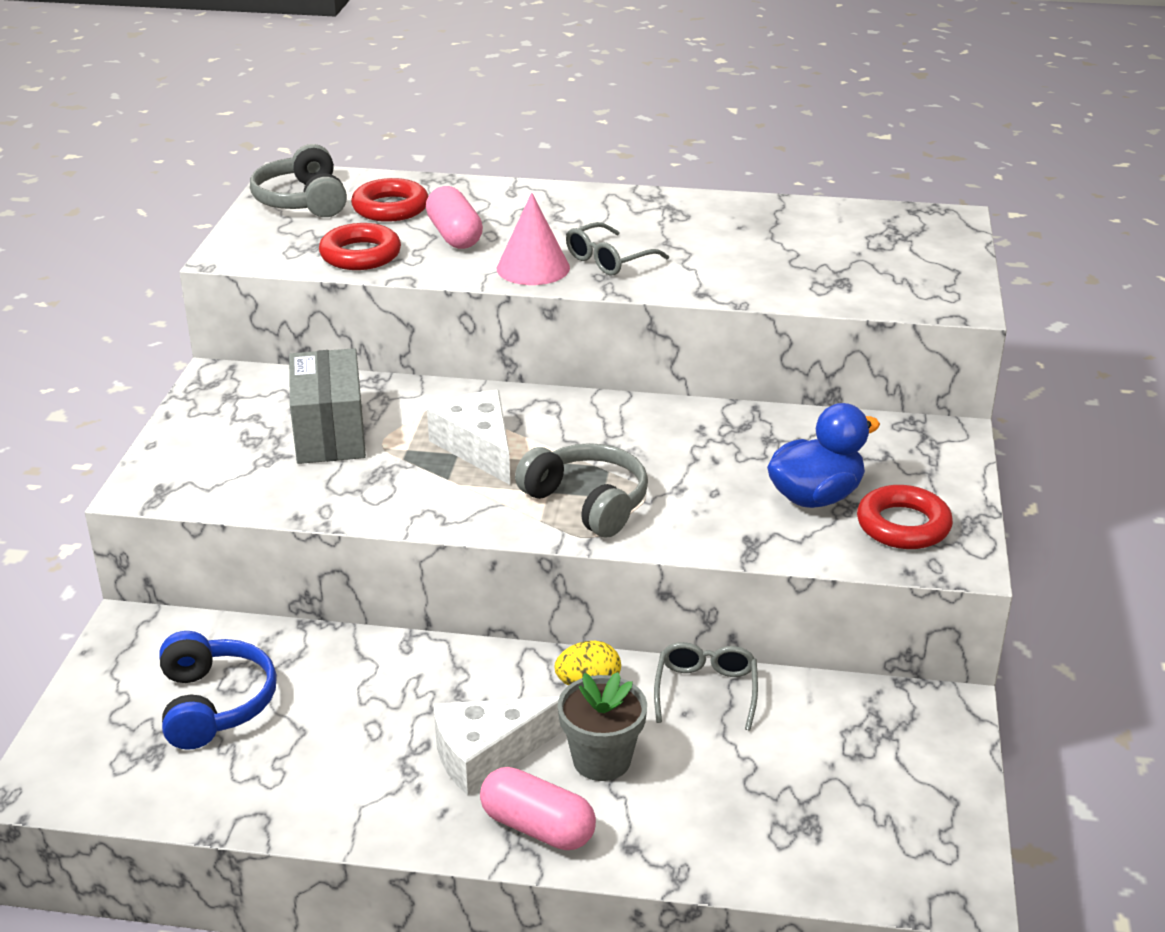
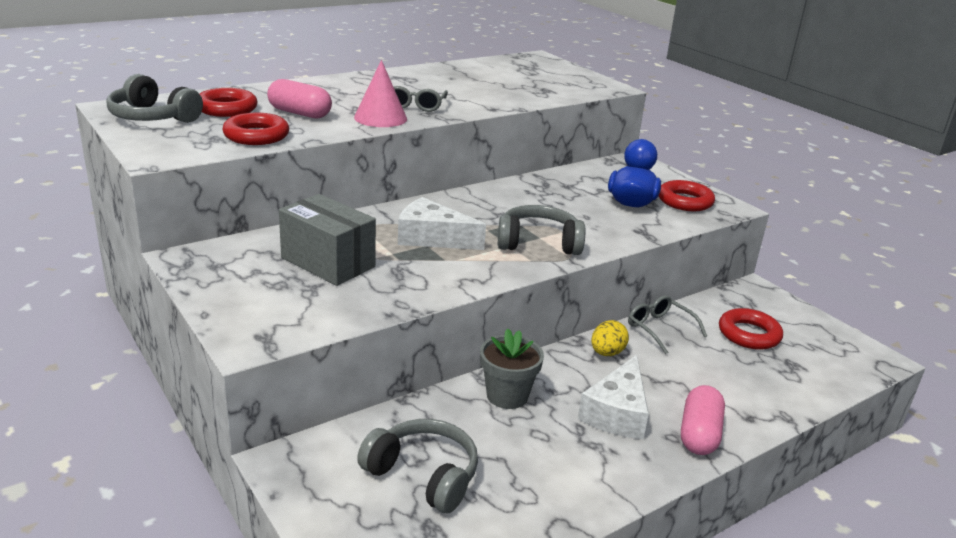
camera: 45 degrees left, 5 degrees down
blue headphones [159,631,277,750] -> grey headphones [357,419,478,513]
pink capsule [480,767,596,850] -> pink capsule turned 60 degrees counterclockwise [681,385,725,455]
grey flower pot [558,672,647,781] -> grey flower pot moved to [480,329,544,409]
none -> red ring [719,308,783,350]

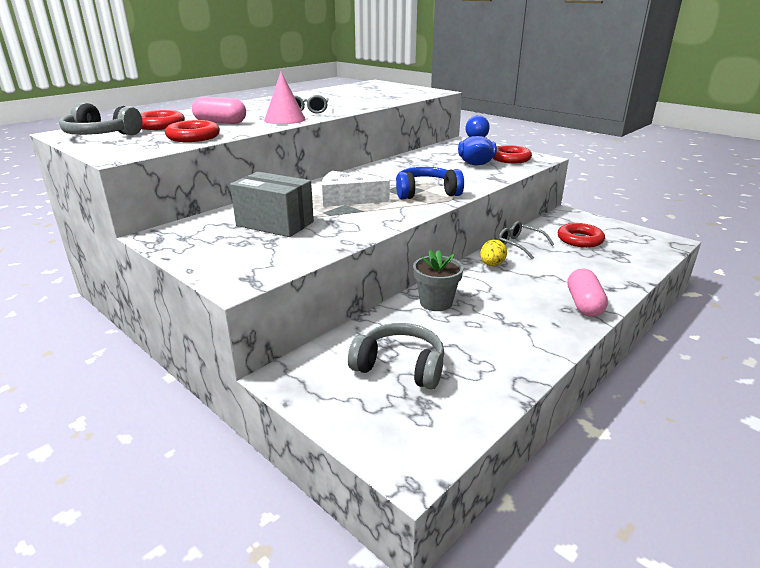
camera: 10 degrees left, 0 degrees up
grey headphones [498,205,585,255] -> blue headphones [396,167,464,200]
white cheese [578,355,649,439] -> none

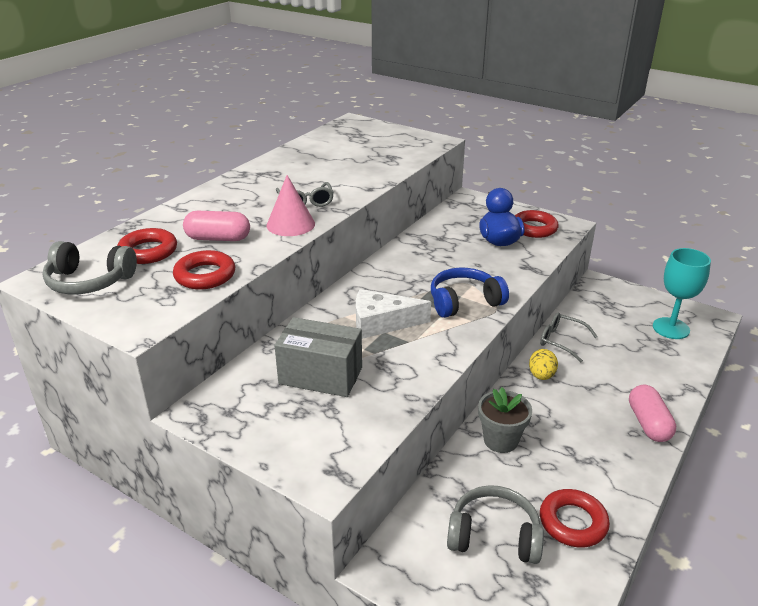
camera: 10 degrees left, 5 degrees up
red ring [558,223,605,248] -> red ring moved to [540,489,610,548]
none -> turquoise goblet [653,248,711,339]

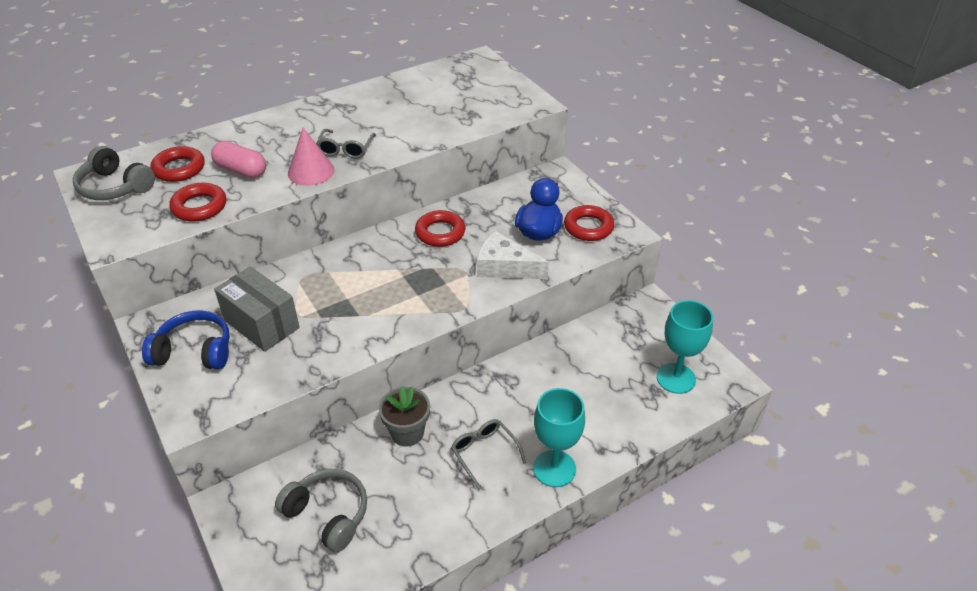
camera: 25 degrees right, 10 degrees up
white cheese [356,289,431,339] -> white cheese moved to [477,231,549,279]
blue headphones [431,268,509,318] -> blue headphones moved to [142,310,230,369]
yellow egg [529,349,558,380] -> none
grey glasses [540,312,598,362] -> grey glasses moved to [451,419,526,490]
red ring [540,489,610,548] -> red ring moved to [415,210,465,247]
pink capsule [629,385,676,442] -> turquoise goblet [533,388,585,487]

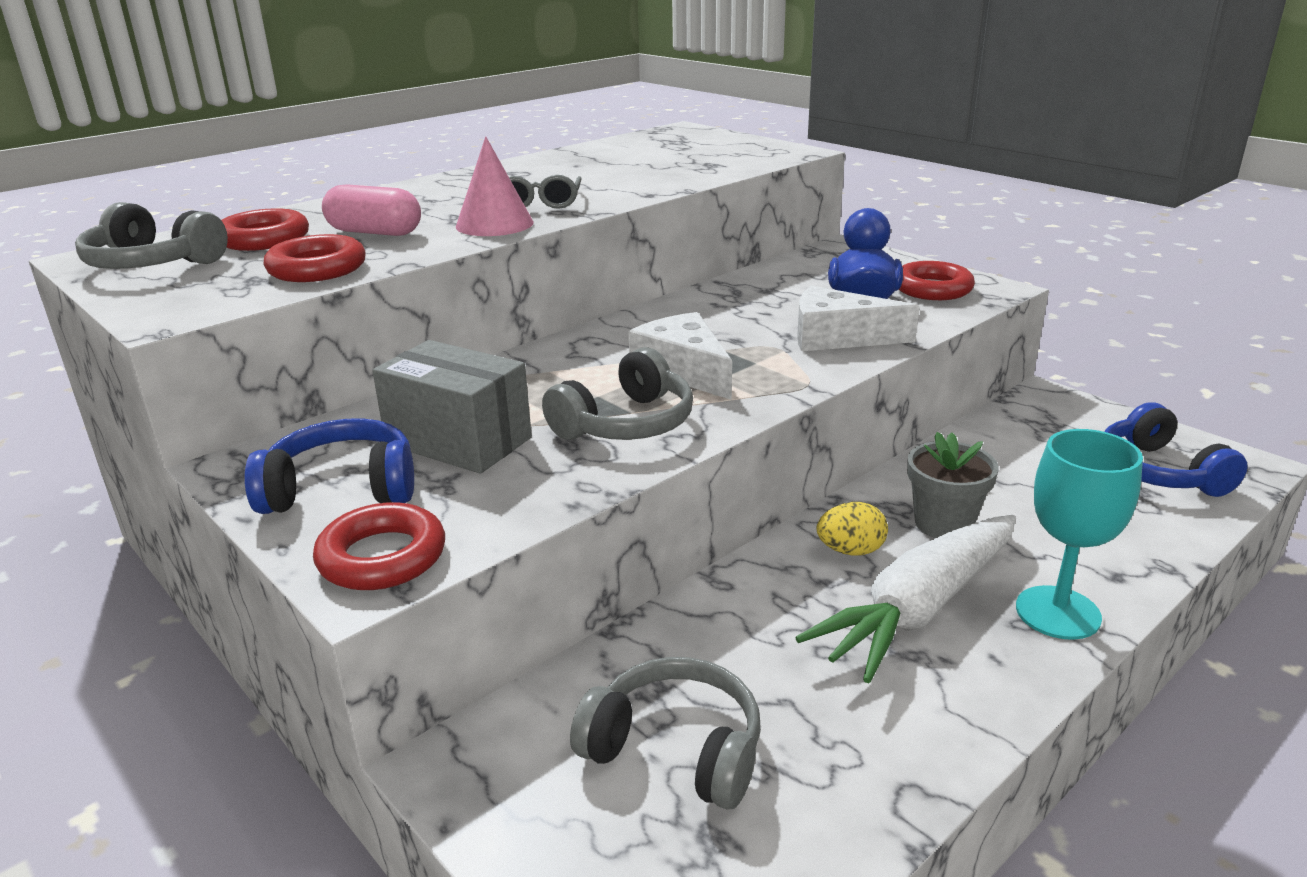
camera: 10 degrees left, 15 degrees down
grey flower pot [379,386,430,447] -> grey flower pot moved to [907,432,998,538]
red ring [415,210,465,247] -> red ring moved to [313,502,445,590]
grey glasses [451,419,526,490] -> white carrot [795,515,1016,683]
turquoise goblet [657,300,713,394] -> blue headphones [1104,402,1248,497]
none -> grey headphones [542,347,693,440]
none -> white cheese [628,312,732,400]
none -> yellow egg [817,502,888,556]

